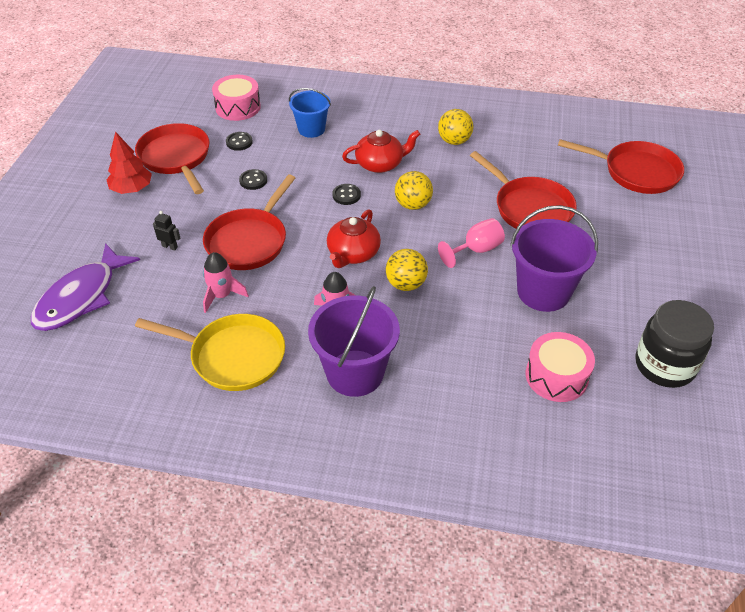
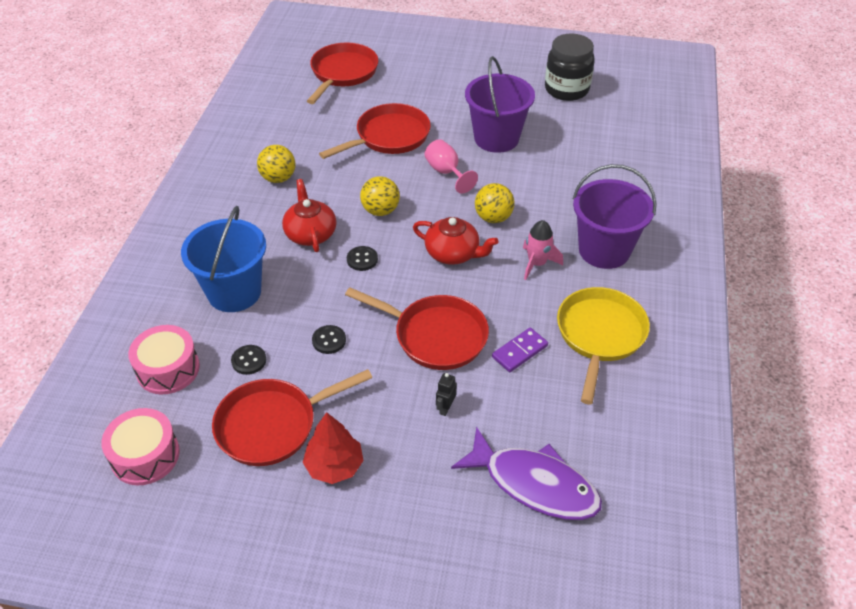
camera: 90 degrees left, 0 degrees up
pink rocket [203,252,249,313] -> purple domino [492,328,548,372]
blue bucket [289,88,331,138] -> blue bucket [181,206,266,312], size x1.60
pink drum [526,332,595,402] -> pink drum moved to [101,408,180,485]

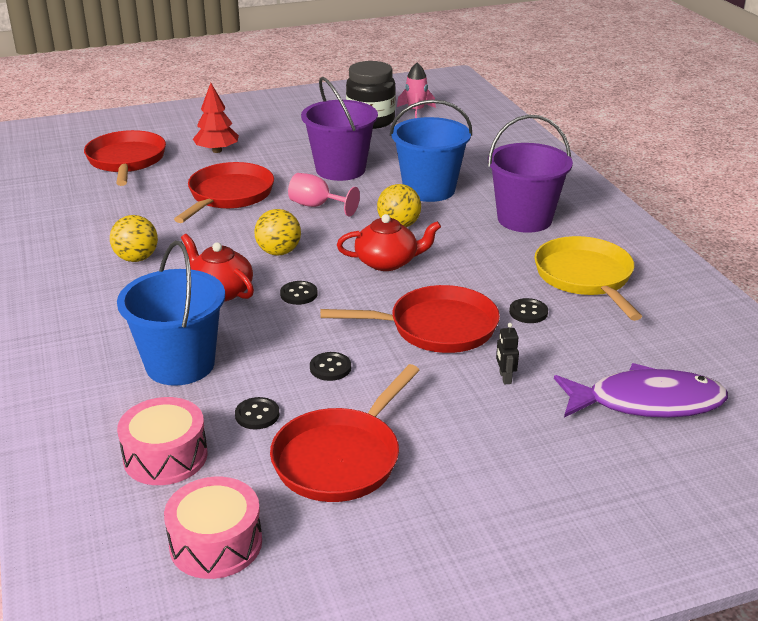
camera: 30 degrees left, 15 degrees down
red tree [303,412,364,484] -> red tree moved to [193,83,239,153]
purple domino [492,328,548,372] -> black button [509,298,548,323]
pink rocket [523,220,563,280] -> pink rocket moved to [397,63,436,118]
none -> blue bucket [390,99,472,202]

